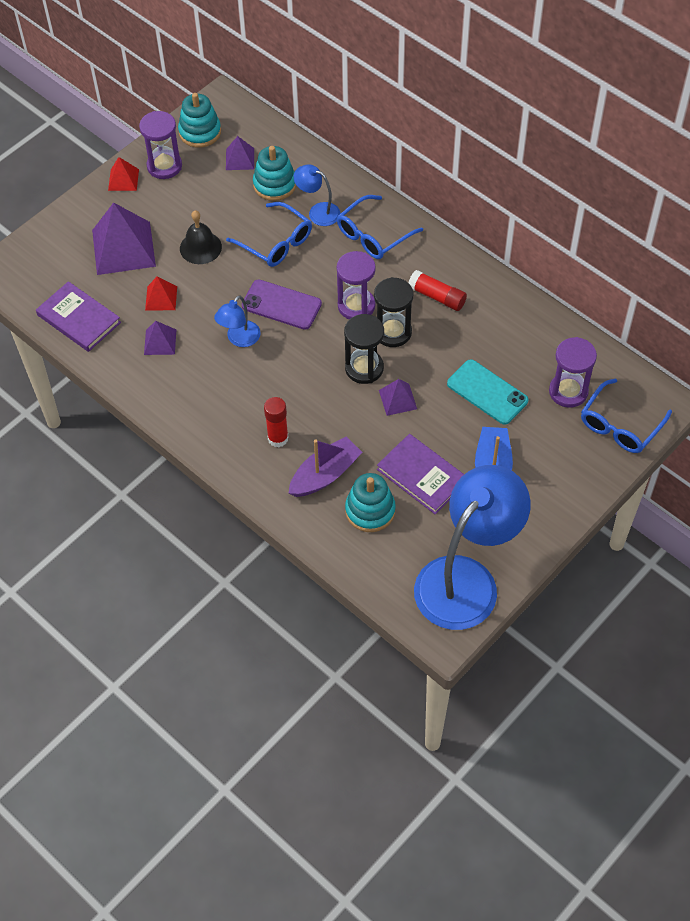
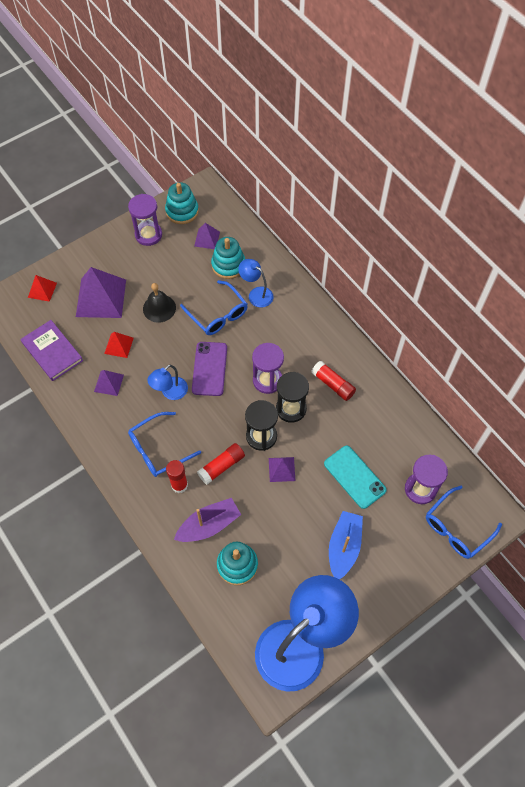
camera: 10 degrees right, 5 degrees up
red pyramid [108,157,139,191] -> red pyramid moved to [28,275,57,302]
purple phone [242,280,322,330] -> purple phone turned 60 degrees clockwise [192,342,227,396]
blue glasses [337,195,423,259] -> blue glasses moved to [128,412,201,477]
purple book [377,434,464,515] -> none
none -> red glue stick [197,443,245,485]

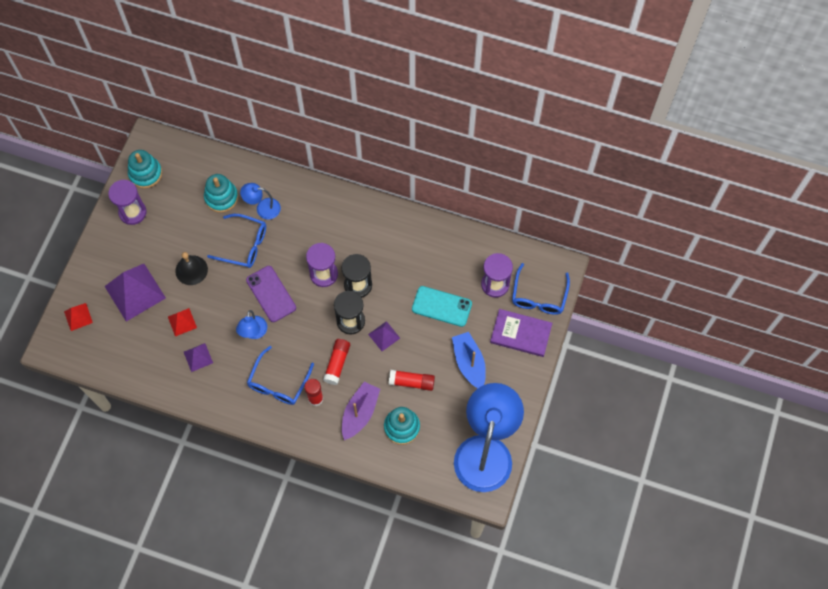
camera: 35 degrees left, 5 degrees up
purple book [21,320,83,381] -> purple book moved to [490,309,552,357]
purple pyramid [194,223,220,249] -> none
red glue stick [311,361,356,401] -> red glue stick moved to [389,370,435,391]

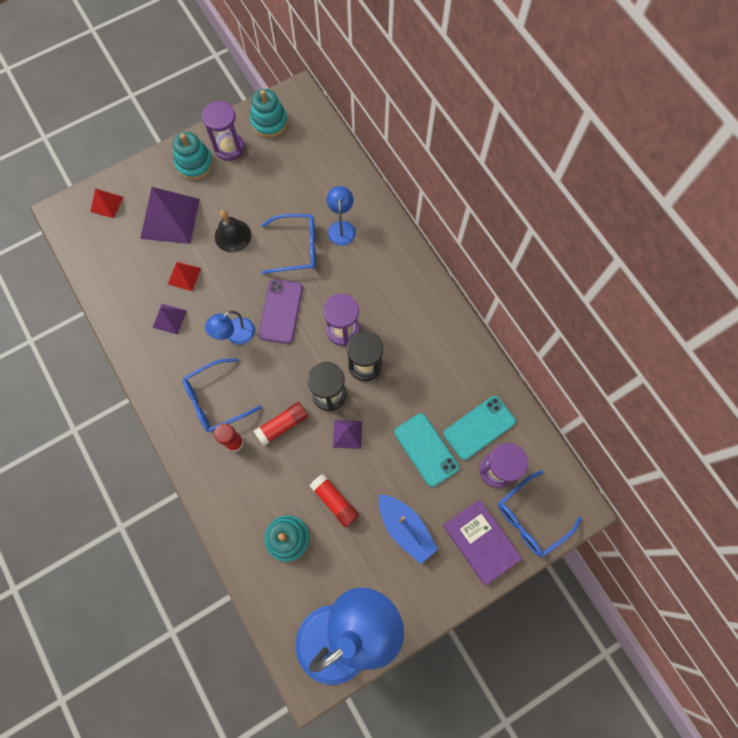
camera: 40 degrees right, 5 degrees up
turquoise stacking toy [204,174,238,213] -> turquoise stacking toy moved to [173,132,213,180]
blue glasses [207,214,266,268] -> blue glasses turned 60 degrees counterclockwise [262,214,316,274]
blue lamp [240,183,281,220] -> blue lamp turned 45 degrees clockwise [326,186,356,246]
purple boat [342,382,380,440] -> none
blue boat [452,332,486,388] -> blue boat turned 120 degrees clockwise [379,494,438,564]
none -> turquoise phone [444,396,516,460]

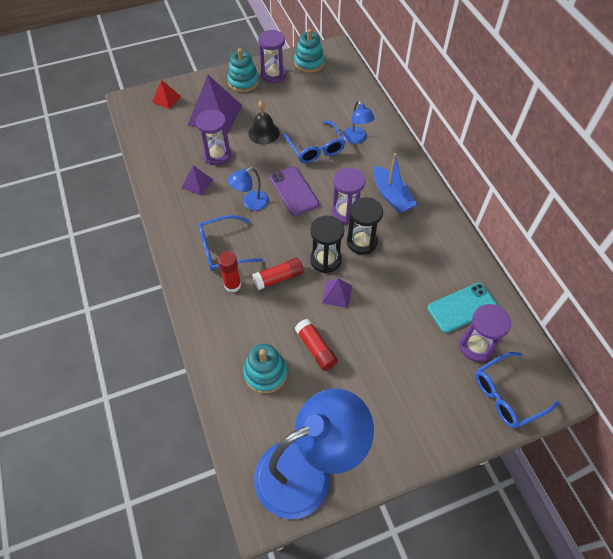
camera: 10 degrees right, 15 degrees down
red pyramid [168,262,201,291] -> purple hourglass [196,110,231,165]
purple phone [259,279,303,344] -> purple phone turned 45 degrees counterclockwise [270,167,319,216]
blue glasses [262,214,316,274] -> blue glasses turned 60 degrees clockwise [283,121,345,163]
blue lamp [326,186,356,246] -> blue lamp turned 150 degrees clockwise [343,100,375,144]
blue boat [379,494,438,564] -> blue boat moved to [373,153,418,214]
turquoise phone [394,413,459,487] -> none
purple book [443,499,522,585] -> none

